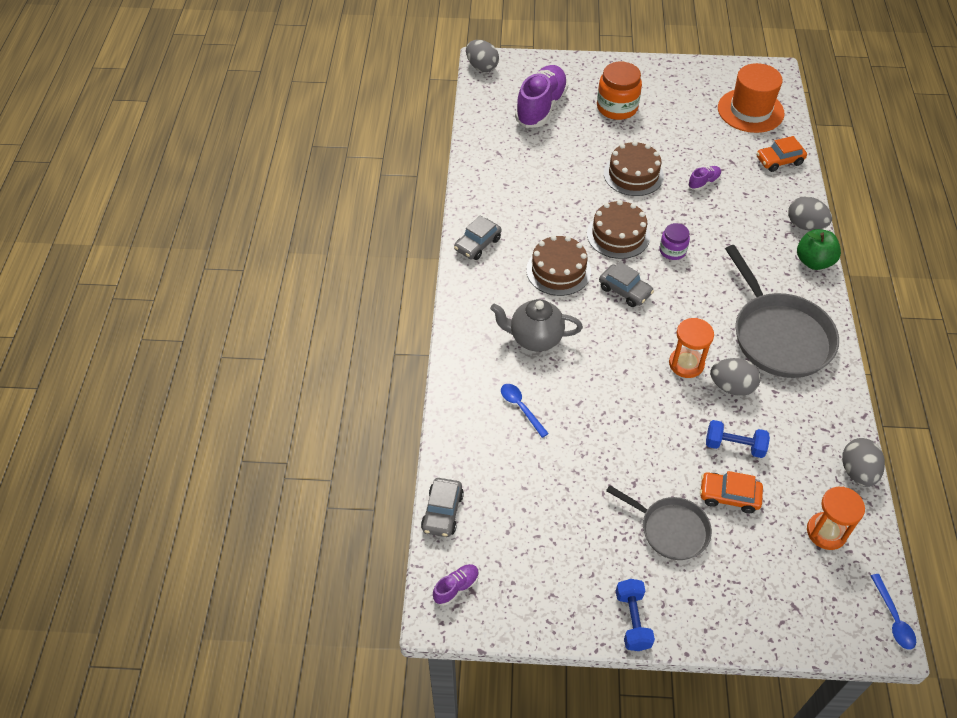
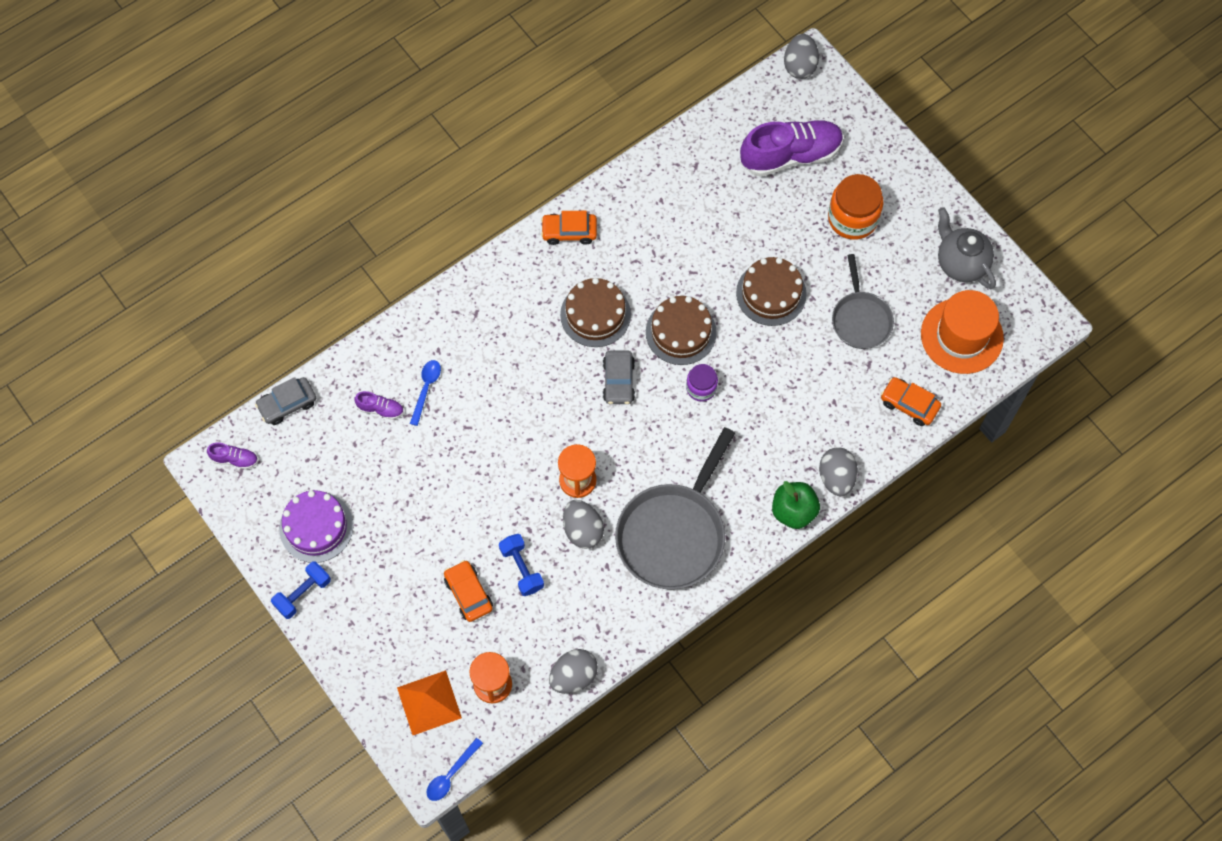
camera: 50 degrees right, 15 degrees up
grey car [454,216,501,260] -> orange car [541,211,597,245]
grey teapot [490,299,583,351] -> grey teapot moved to [938,207,996,289]
grey pan [606,485,712,560] -> grey pan moved to [832,254,894,349]
purple shoe [688,166,721,190] -> purple shoe moved to [354,391,404,420]
none -> purple cake [279,490,353,563]
none -> orange pyramid [397,670,462,735]

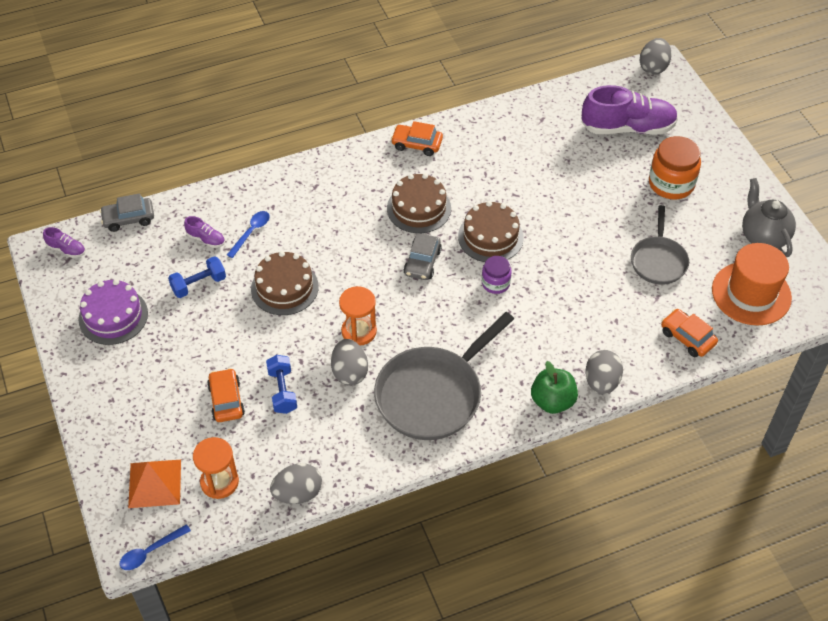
camera: 15 degrees right, 15 degrees down
blue dumbbell [271,561,331,619] -> blue dumbbell moved to [168,256,226,298]
brown cake [736,257,807,326] -> brown cake moved to [251,251,319,315]

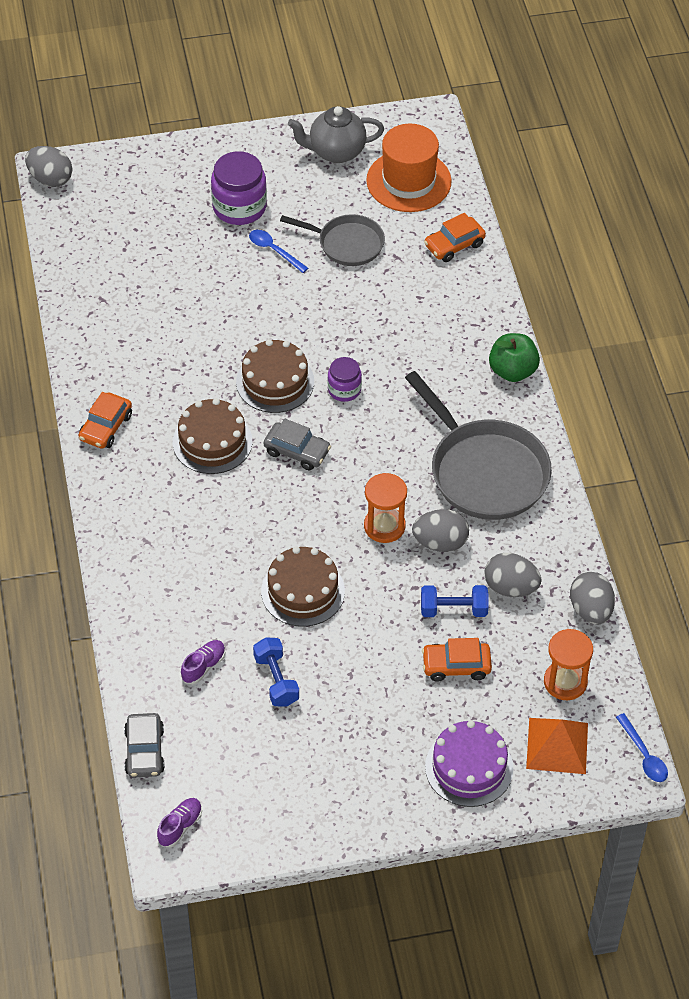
camera: 80 degrees left, 0 degrees up
purple cake [79,279,148,345] -> purple cake moved to [425,720,514,807]
blue spoon [227,211,270,258] -> blue spoon moved to [249,230,308,273]
purple shoe [581,85,678,135] -> none
grey egg [585,350,623,395] -> grey egg moved to [484,553,542,597]
orange jar [649,136,701,199] -> purple jar [211,151,267,225]

